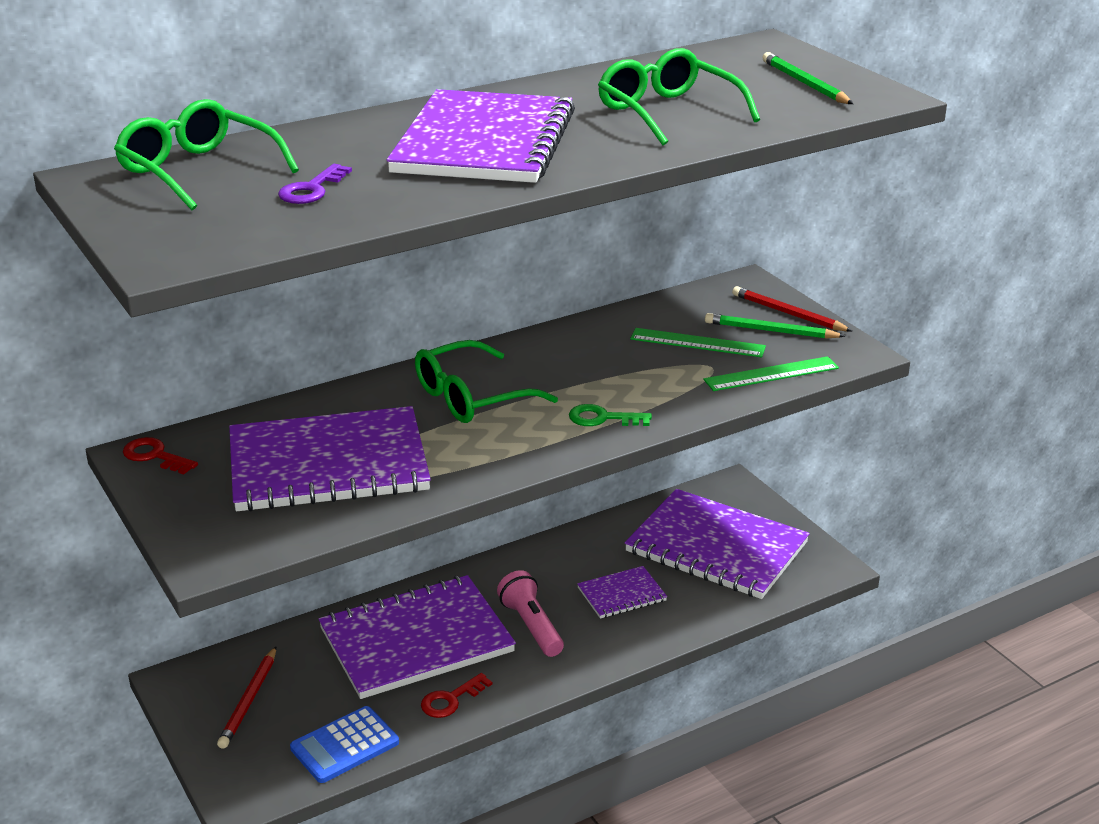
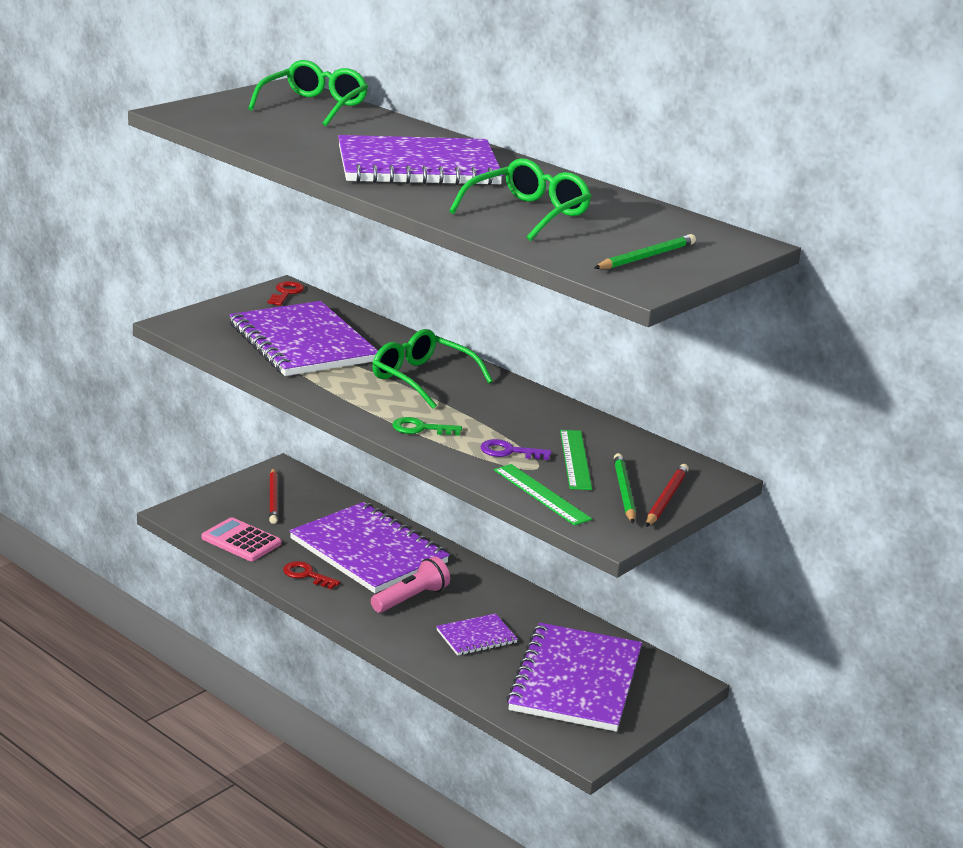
camera: 70 degrees right, 5 degrees down
red pencil [217,647,276,749] -> red pencil turned 90 degrees counterclockwise [269,468,278,524]
purple key [278,164,352,204] -> purple key moved to [480,439,551,460]
blue calculator [290,706,399,783] -> pink calculator [201,517,281,561]
green key [569,404,652,426] -> green key turned 75 degrees counterclockwise [392,417,462,436]
purple notebook [577,566,667,619] -> purple notebook turned 75 degrees counterclockwise [436,613,518,656]

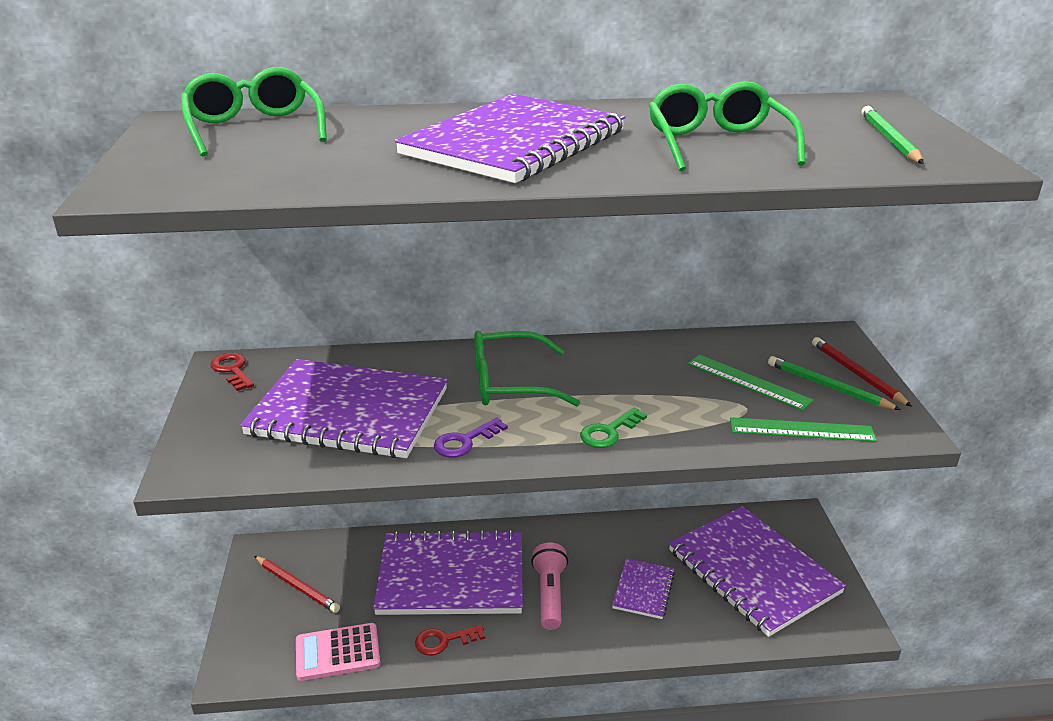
camera: 45 degrees left, 5 degrees up
purple key [480,439,551,460] -> purple key moved to [434,417,508,457]

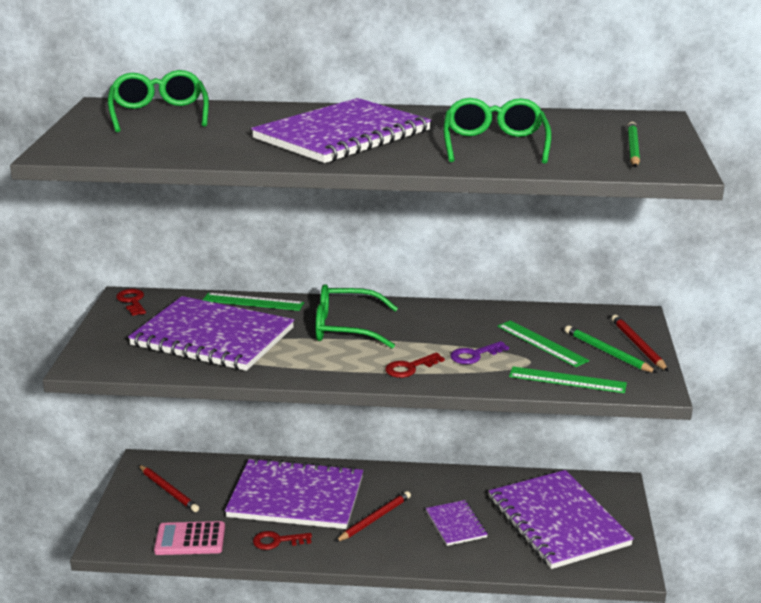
camera: 10 degrees right, 5 degrees down
purple key [434,417,508,457] -> purple key moved to [450,341,509,364]
pink flashlight [531,542,568,630] -> red pencil [335,491,411,542]
green key [580,408,647,448] -> red key [385,353,445,378]
purple notebook [612,559,675,619] -> purple notebook turned 45 degrees counterclockwise [426,500,488,546]
none -> green ruler [203,293,304,311]

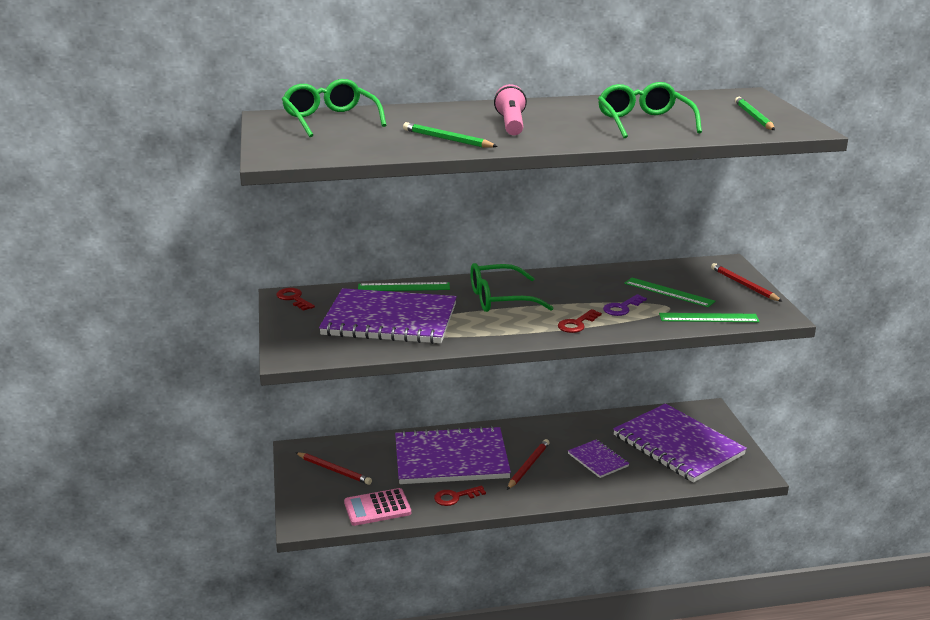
camera: 15 degrees left, 0 degrees up
purple notebook [251,98,432,163] -> pink flashlight [494,84,527,136]
green pencil [565,325,657,373] -> green pencil moved to [403,122,498,148]

